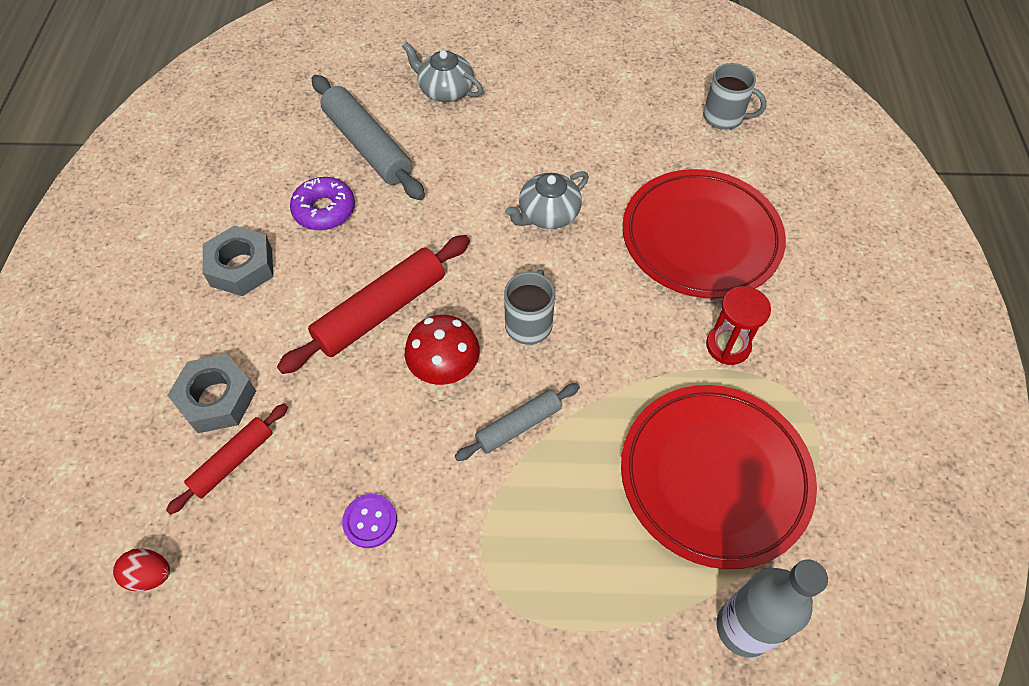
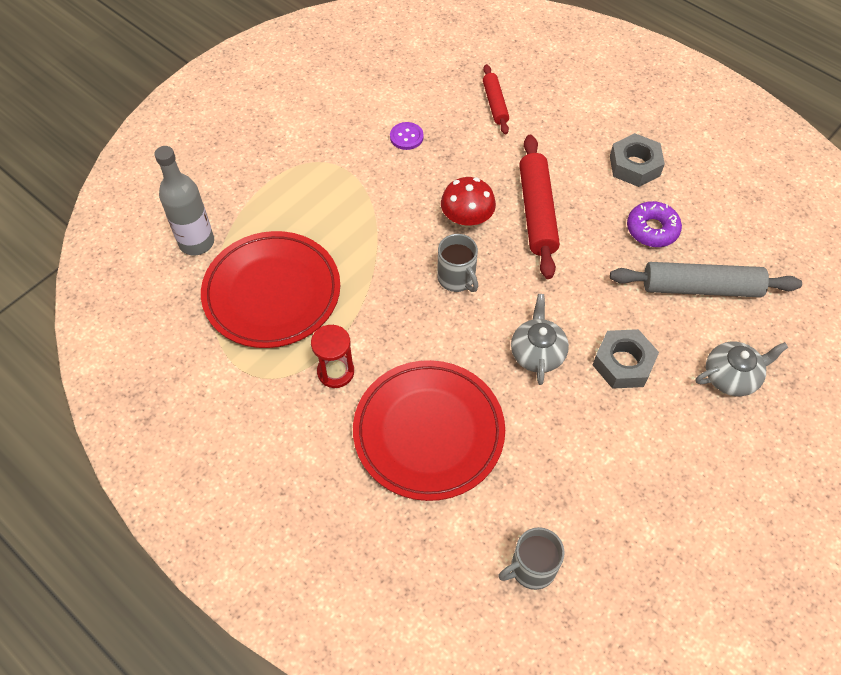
camera: 130 degrees right, 0 degrees up
red egg [113,548,170,591] -> none
grey nut [167,354,256,433] -> grey nut moved to [593,329,659,389]
grey rolling pin [455,383,580,461] -> none

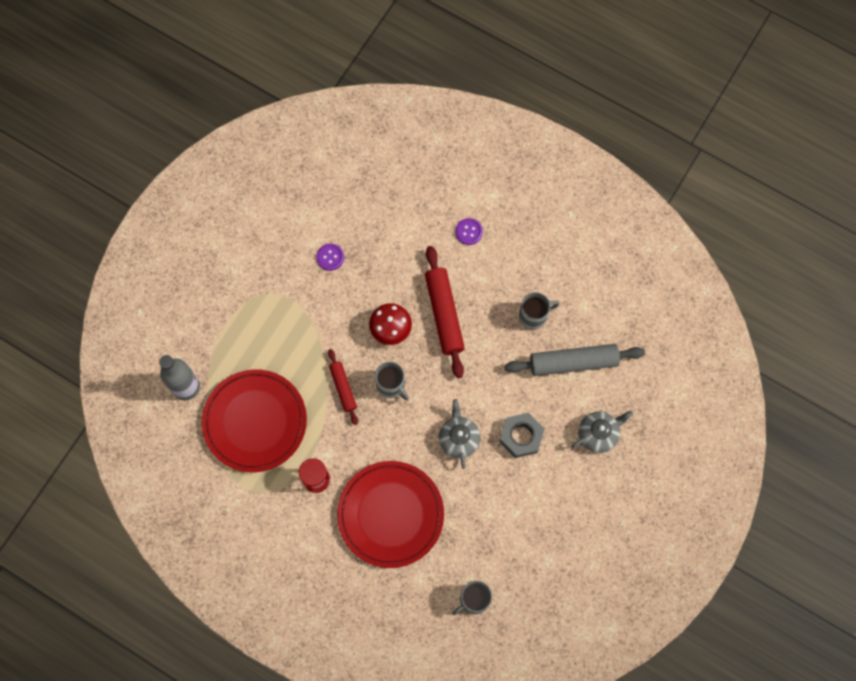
camera: 10 degrees left, 15 degrees up
red rolling pin [483,64,509,134] -> red rolling pin moved to [328,349,358,425]
grey nut [610,133,665,187] -> none
purple donut [627,201,682,247] -> grey mug [519,292,560,329]
none -> purple button [455,218,483,245]

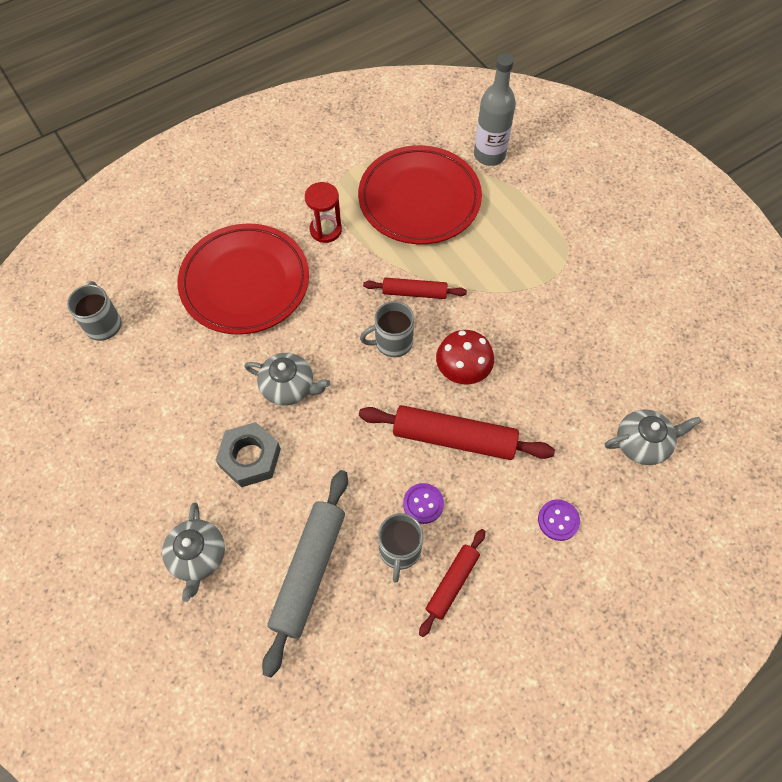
camera: 115 degrees right, 10 degrees down
purple button [317,244,344,271] -> purple button moved to [403,483,444,524]
none -> red rolling pin [419,529,485,637]
none -> grey teapot [605,409,701,465]

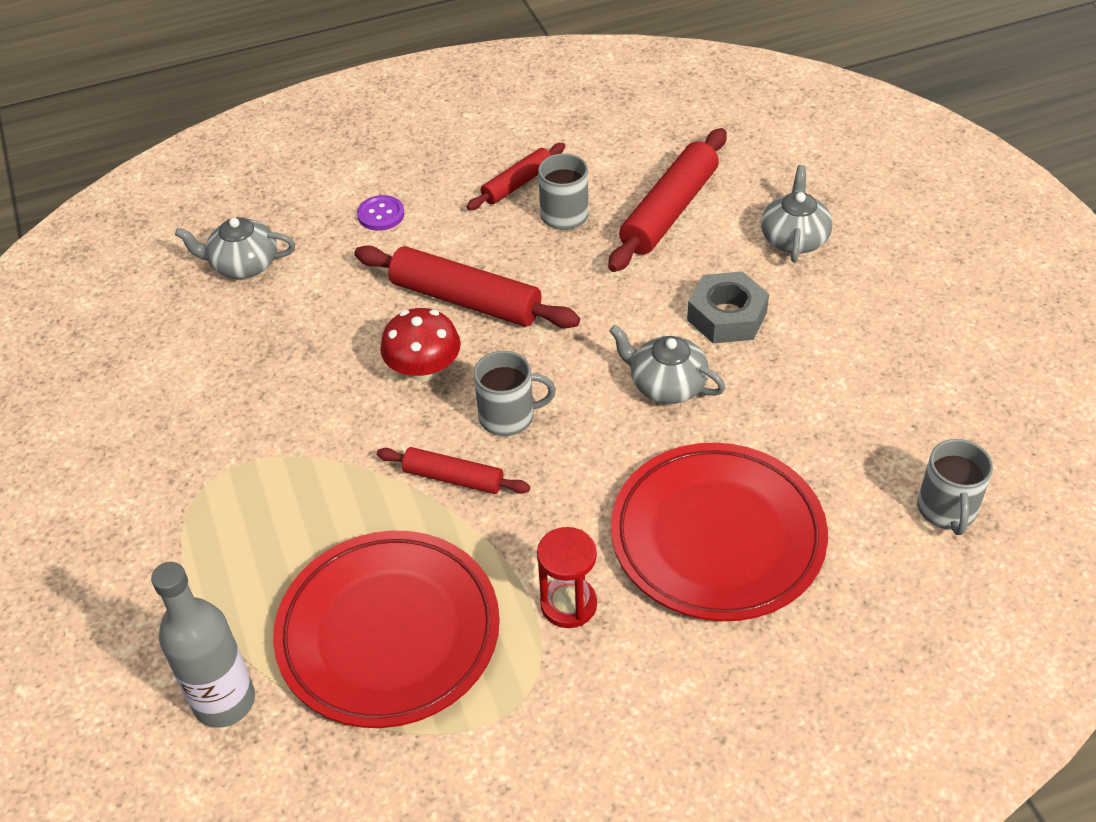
camera: 165 degrees left, 15 degrees down
grey rolling pin [262,470,348,678] -> red rolling pin [608,128,727,272]
purple button [403,483,444,524] -> none

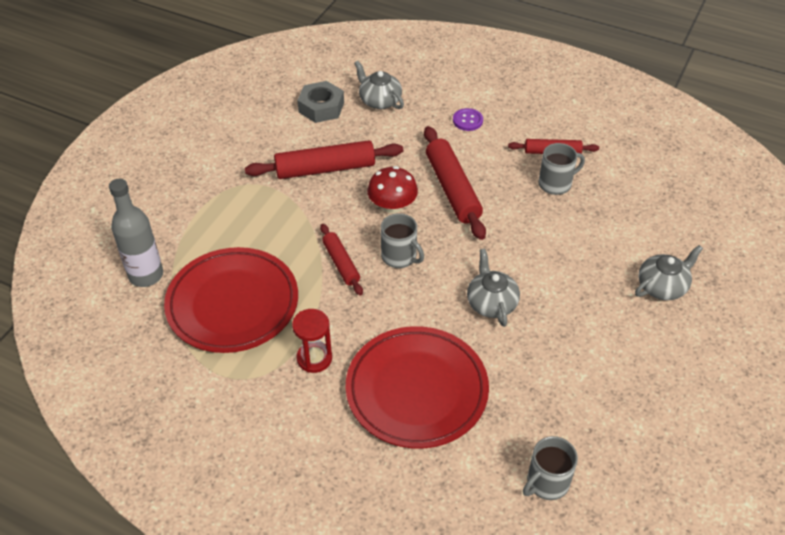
camera: 45 degrees right, 0 degrees up
red rolling pin [608,128,727,272] -> red rolling pin moved to [245,140,403,179]
grey nut [687,271,769,343] -> grey nut moved to [297,81,344,123]

